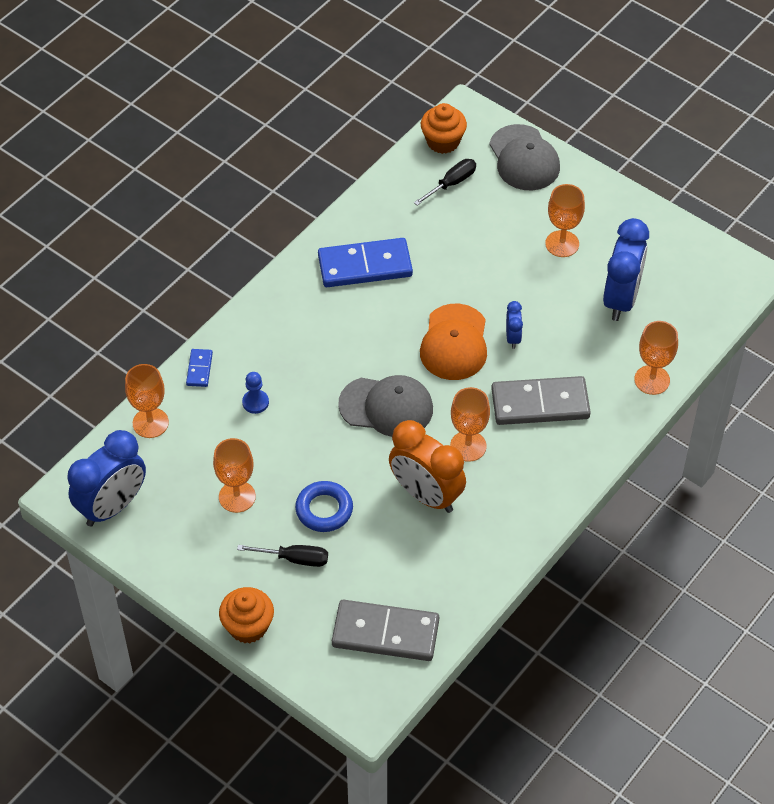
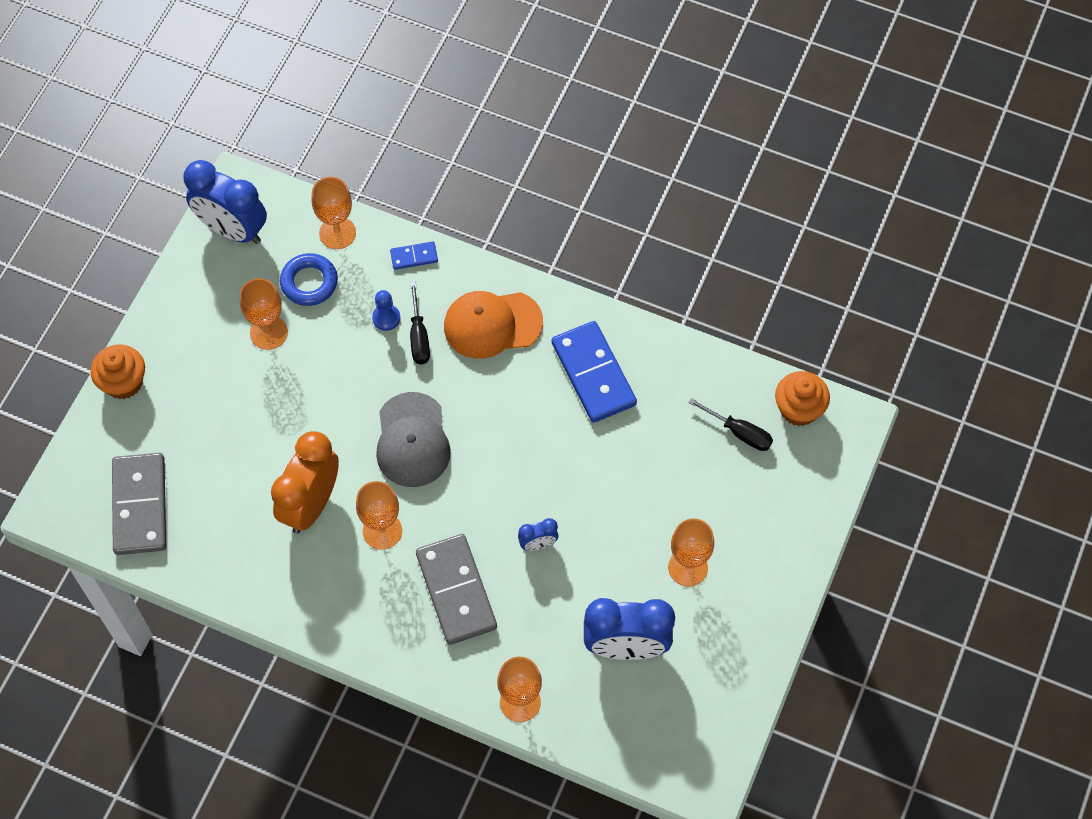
camera: 75 degrees right, 10 degrees up
black screwdriver [237,545,328,567] -> black screwdriver moved to [410,282,430,364]
blue ring [295,481,353,532] -> blue ring moved to [280,253,338,306]
orange cap [420,304,487,380] -> orange cap moved to [444,291,543,359]
grey cap [489,124,560,190] -> none

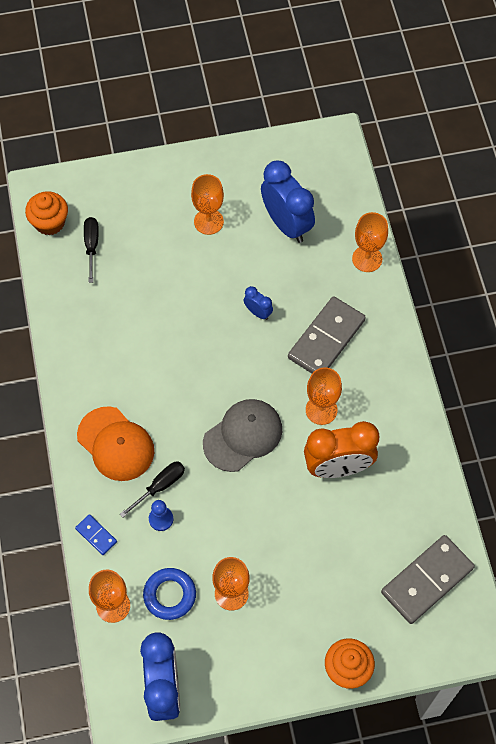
camera: 125 degrees left, 0 degrees up
blue domino [552,321,637,423] -> none

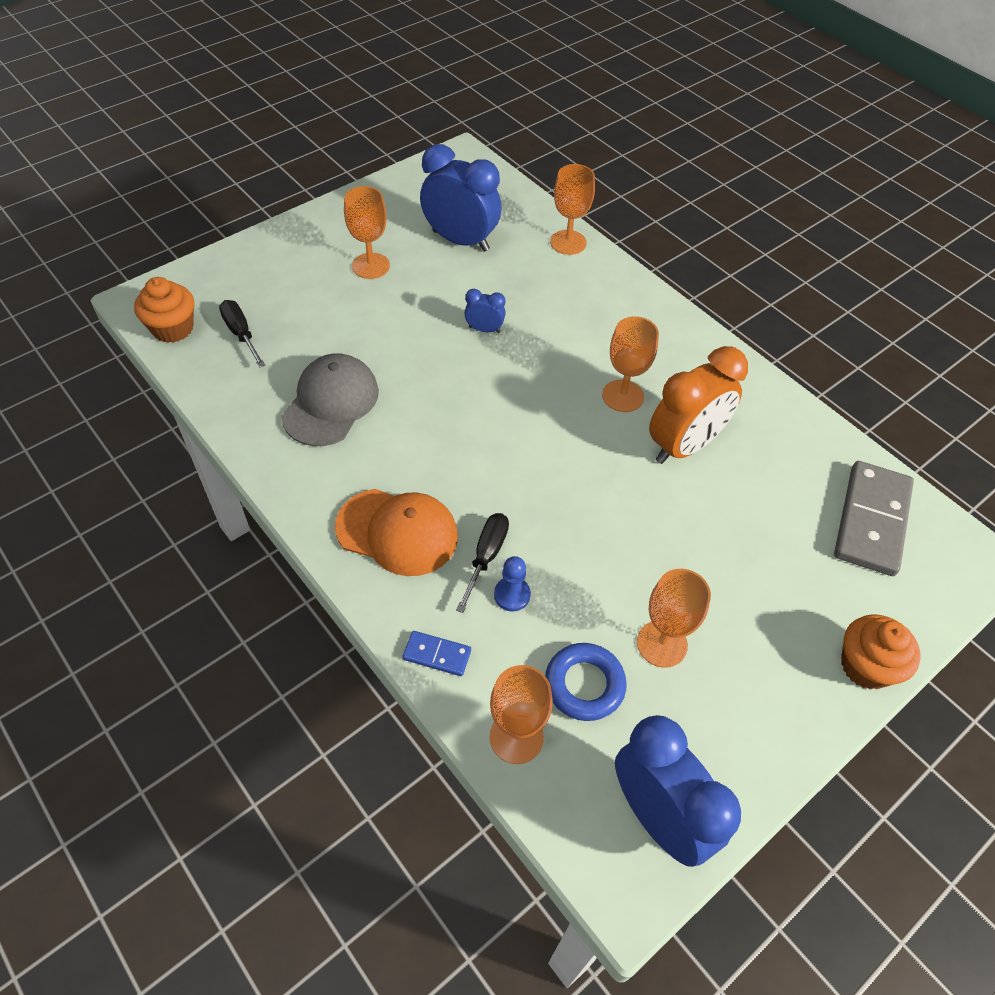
camera: 30 degrees left, 10 degrees down
grey cap [203,399,282,472] -> grey cap moved to [281,353,379,446]
grey domino [288,296,366,373] -> none

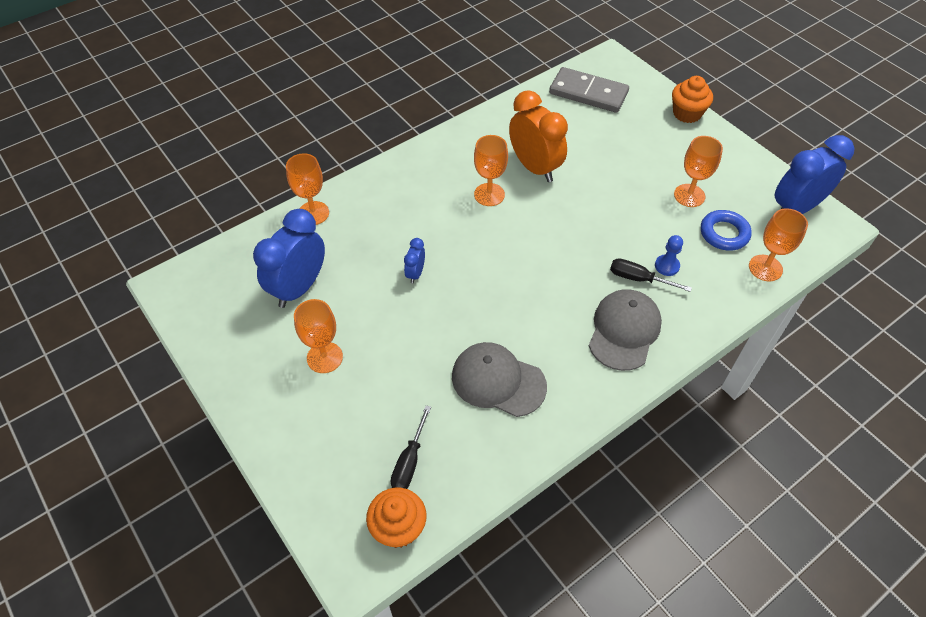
camera: 85 degrees left, 0 degrees up
black screwdriver [219,300,265,368] -> black screwdriver turned 45 degrees counterclockwise [391,406,431,489]
orange cap [335,489,458,576] -> grey cap [589,289,662,371]
blue domino [403,631,471,676] -> none

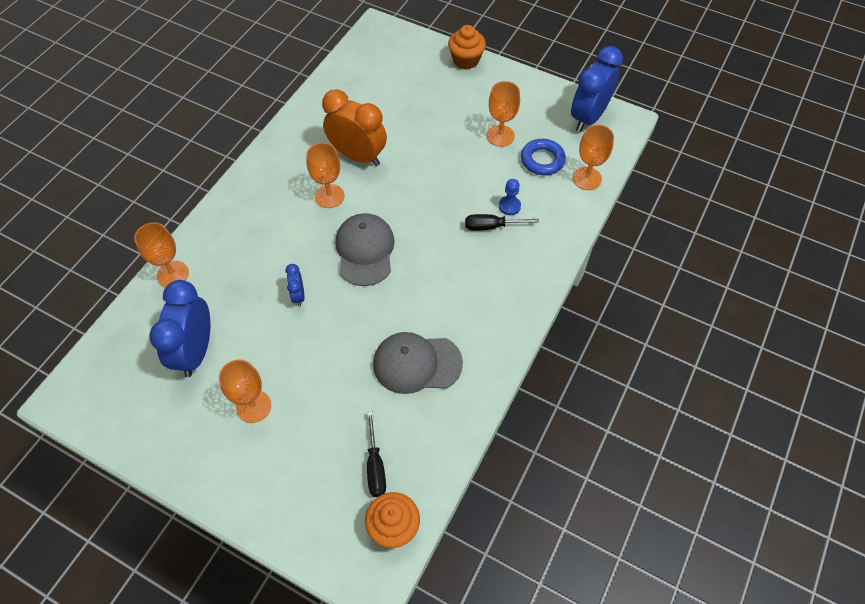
camera: 25 degrees left, 5 degrees up
grey domino [549,67,629,113] -> none
grey cap [589,289,662,371] -> grey cap moved to [336,213,395,286]

